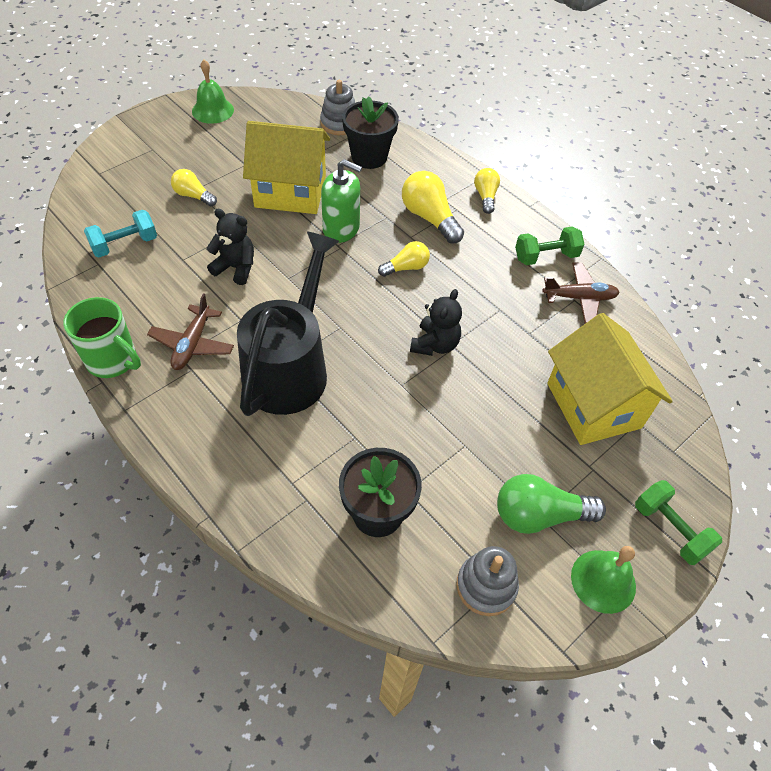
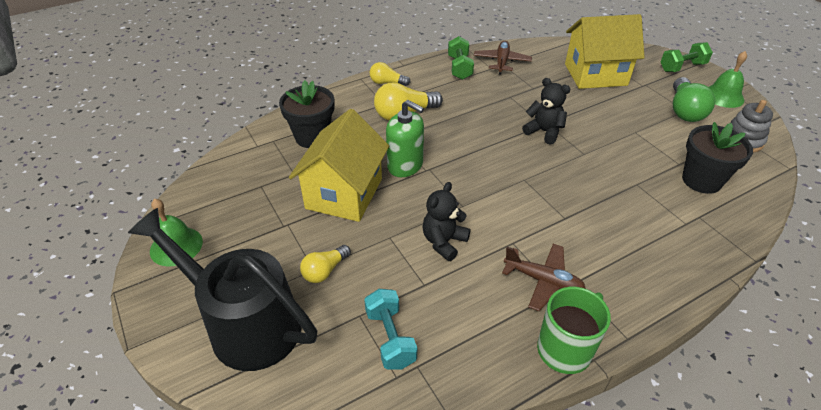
camera: 75 degrees left, 10 degrees down
black watering can [237,231,340,416] -> black watering can moved to [128,208,317,371]
grey stacking toy [320,80,355,135] -> none
green soap dispenser [321,159,362,243] -> green soap dispenser turned 90 degrees clockwise [386,100,424,177]
yellow light bulb [378,241,430,277] -> none

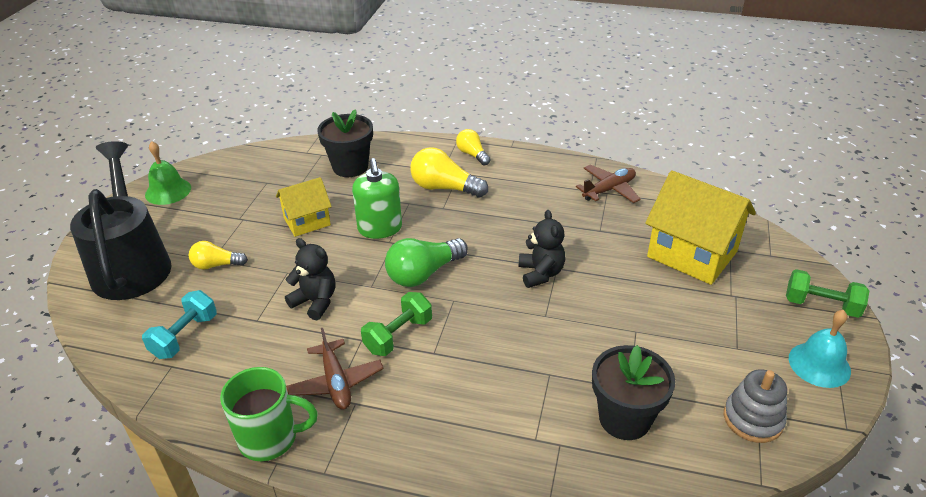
camera: 45 degrees right, 5 degrees down
yellow house [289,109,389,222] -> yellow house [276,177,332,237], size x0.58
black teddy bear [422,182,470,261] -> black teddy bear turned 45 degrees clockwise [285,238,335,320]
green dumbbell [448,36,474,80] -> green dumbbell moved to [361,292,432,356]
green light bulb [673,77,715,122] -> green light bulb moved to [385,238,468,287]
green bell [709,51,747,108] -> turquoise bell [789,310,851,388]

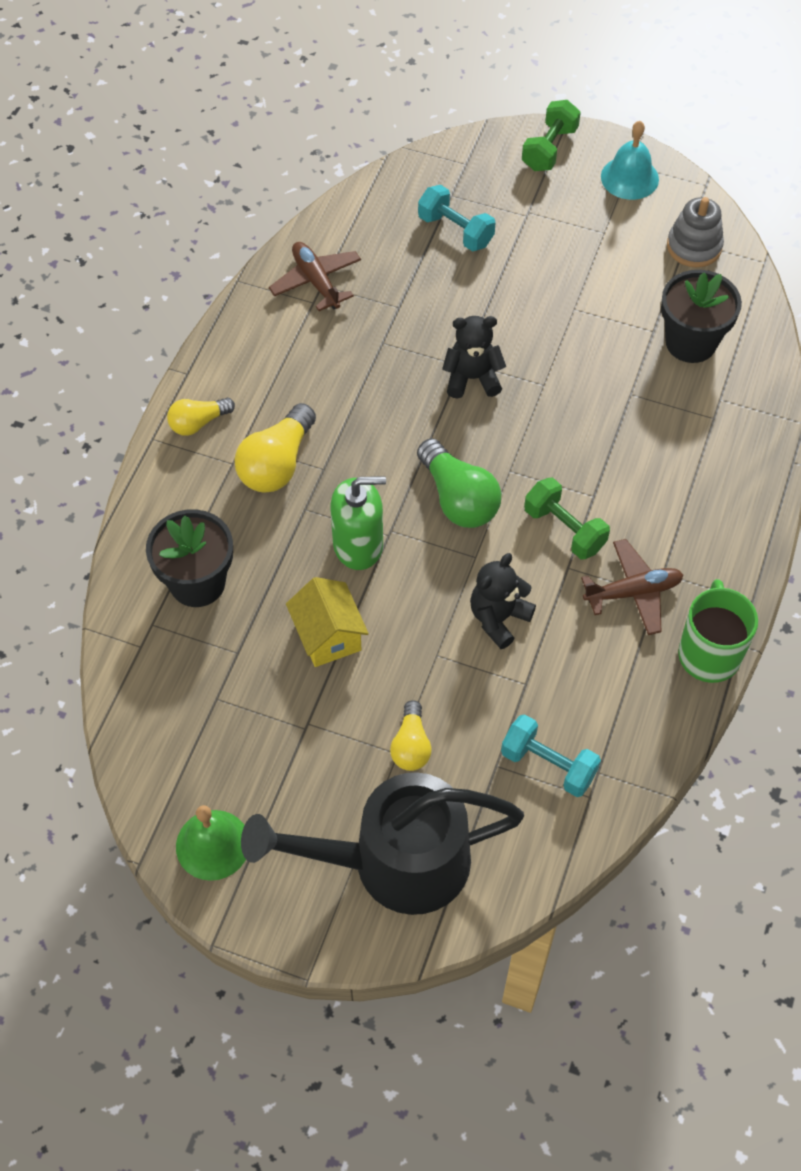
camera: 85 degrees left, 20 degrees up
yellow house [645,170,756,285] -> turquoise dumbbell [418,185,496,251]

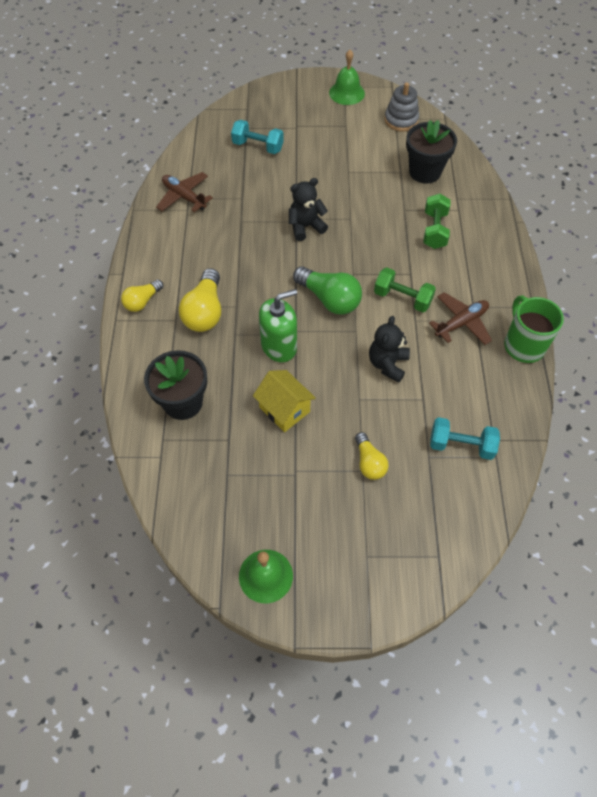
camera: 20 degrees left, 0 degrees up
black watering can [241,772,524,915] -> none
green dumbbell [522,100,581,171] -> green dumbbell moved to [423,194,451,249]
turquoise bell [601,121,659,200] -> green bell [329,50,365,105]

